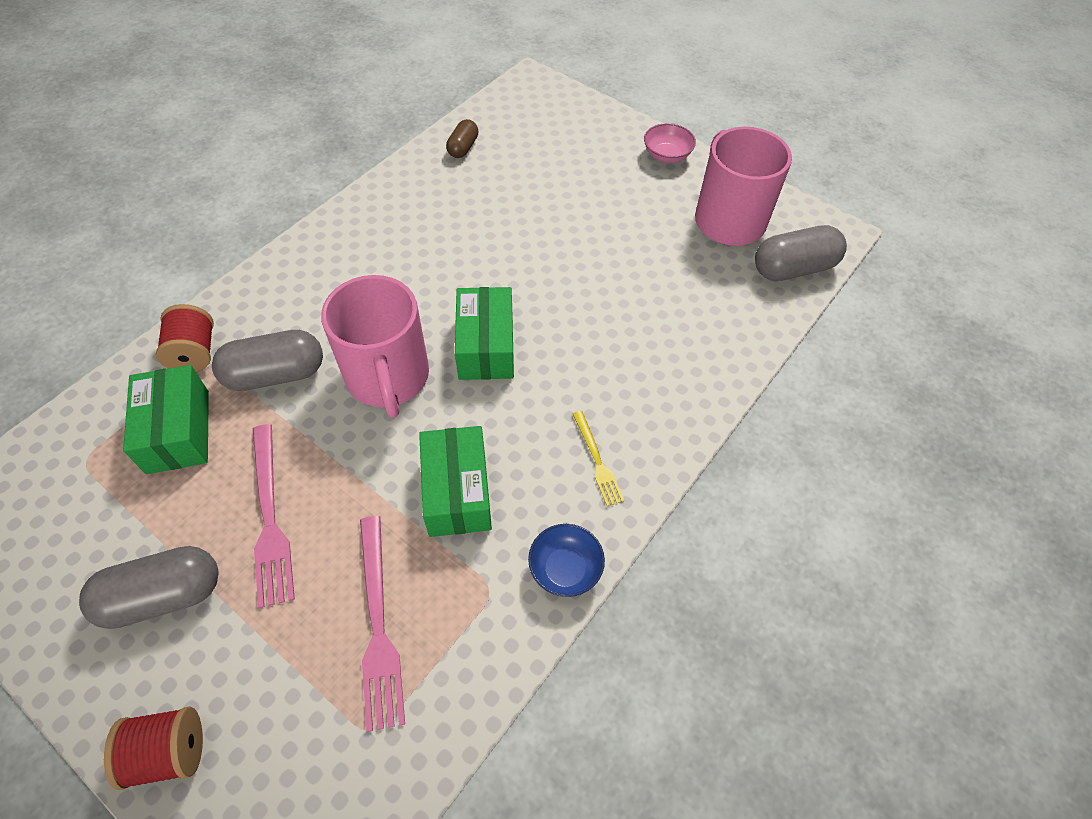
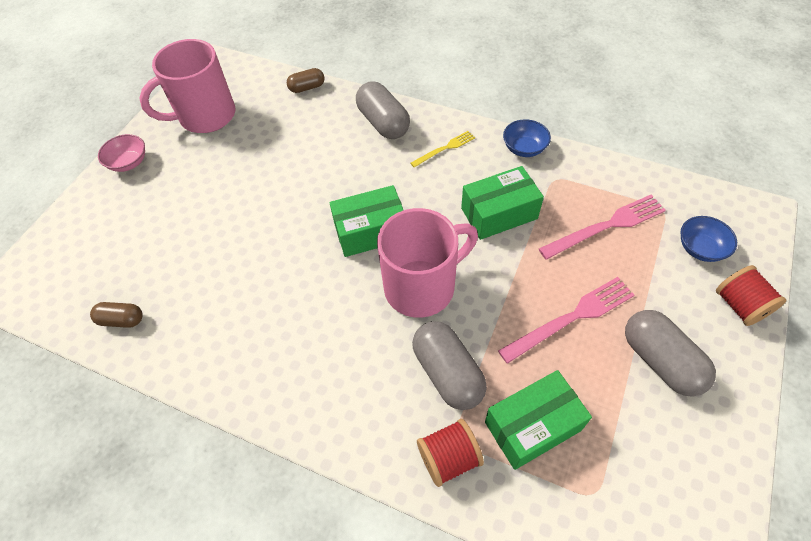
camera: 100 degrees left, 0 degrees up
grey capsule [755,225,847,281] -> grey capsule moved to [356,81,410,139]
none -> brown capsule [287,68,325,93]
none -> blue bowl [680,216,737,262]

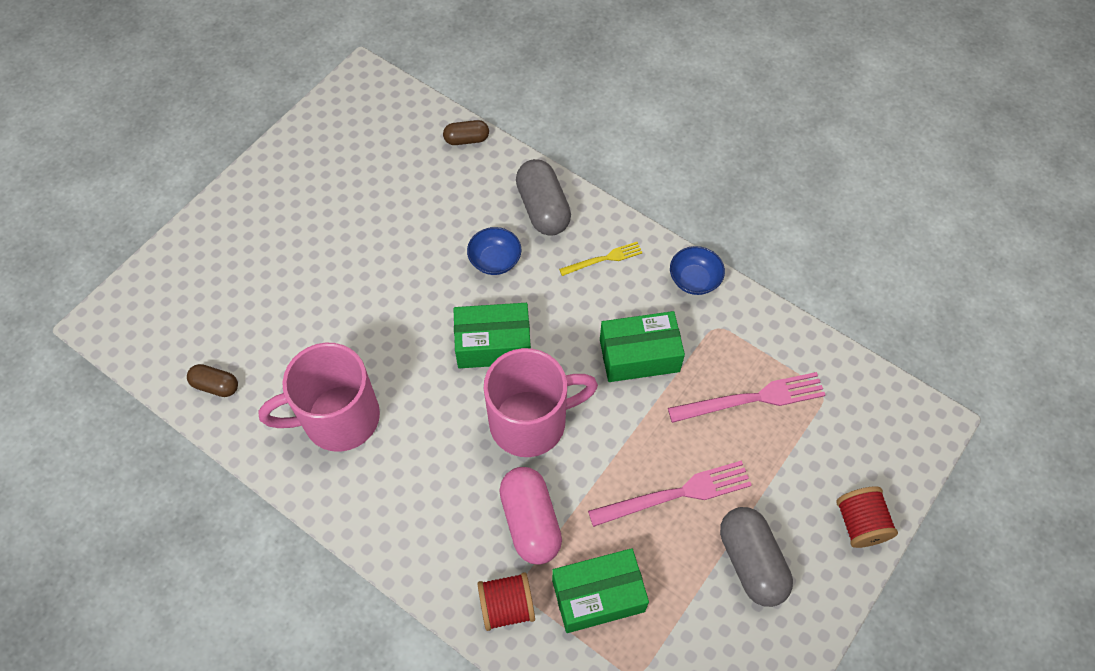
camera: 10 degrees right, 5 degrees up
pink bowl [98,134,145,172] -> none
pink mug [139,39,235,133] -> pink mug moved to [258,343,380,452]
grey capsule [412,321,487,410] -> pink capsule [499,467,562,565]
blue bowl [680,216,737,262] -> blue bowl moved to [467,227,521,275]

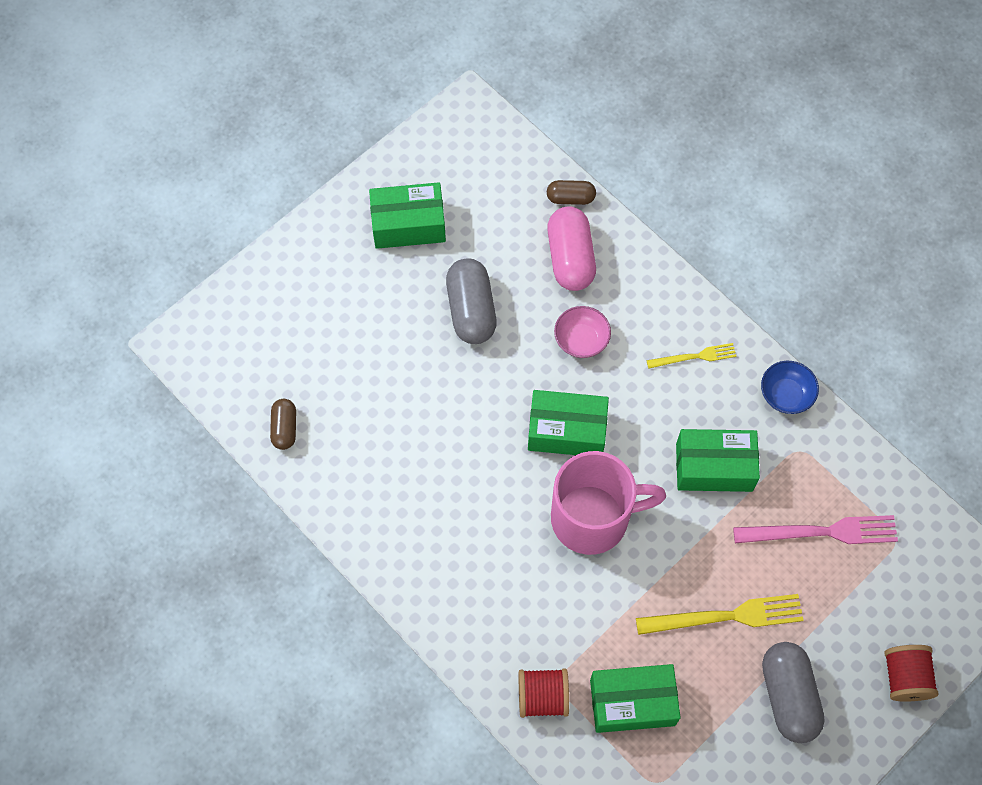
camera: 10 degrees right, 5 degrees up
brown capsule [187,364,238,397] -> brown capsule turned 60 degrees clockwise [270,399,296,450]
pink mug [258,343,380,452] -> none
blue bowl [467,227,521,275] -> pink bowl [554,306,611,358]
pink capsule [499,467,562,565] -> pink capsule moved to [547,207,596,291]
grey capsule [516,159,571,236] -> grey capsule moved to [446,258,497,344]
pink fork [588,460,752,527] -> yellow fork [636,594,804,635]
none -> green box [369,182,446,249]

